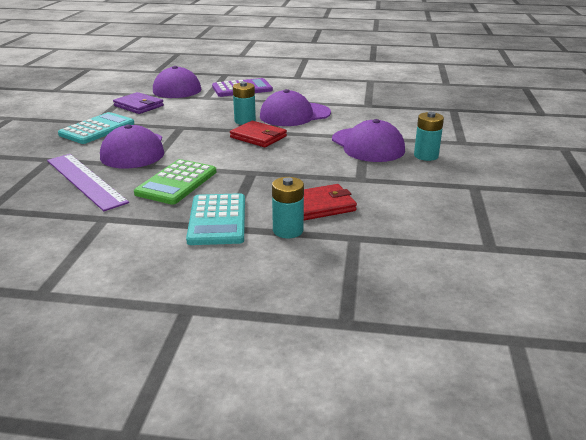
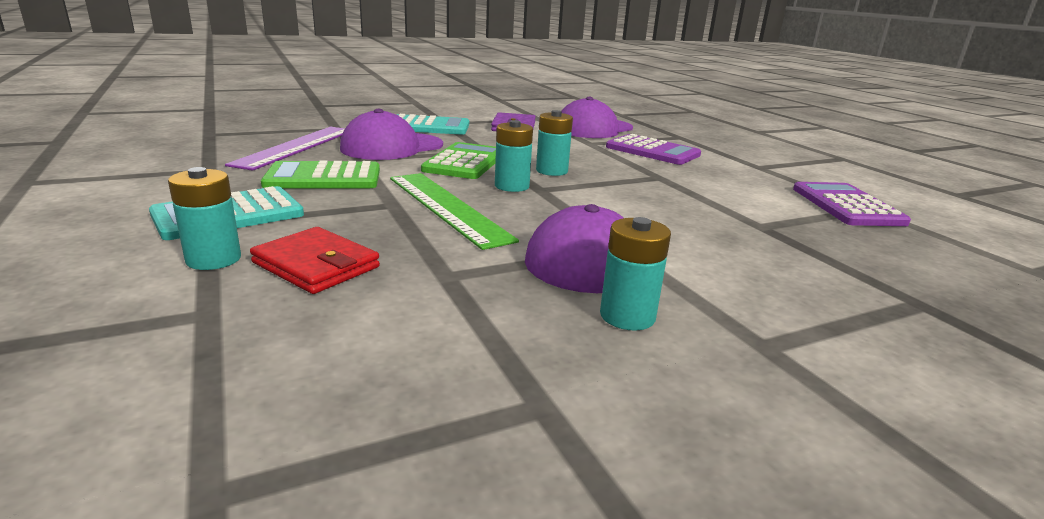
camera: 55 degrees right, 5 degrees down
red wallet [230,121,287,147] -> turquoise battery [495,120,533,192]
purple cap [260,89,331,126] -> none
none -> green ruler [390,173,519,250]
none -> green calculator [421,142,496,179]
none -> purple calculator [793,182,911,226]

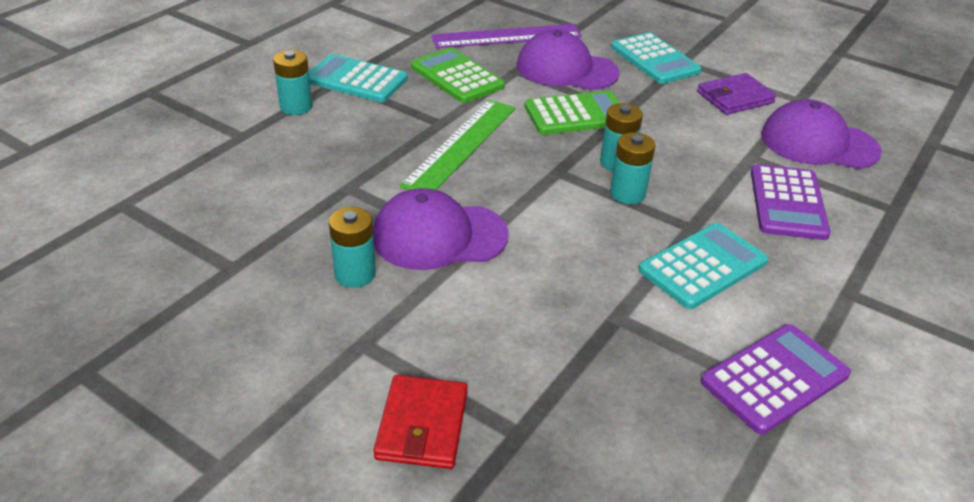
camera: 60 degrees right, 15 degrees up
red wallet [250,227,380,294] -> red wallet moved to [373,375,468,469]
turquoise battery [495,120,533,192] -> turquoise battery moved to [610,132,656,204]
none -> turquoise calculator [639,223,768,309]

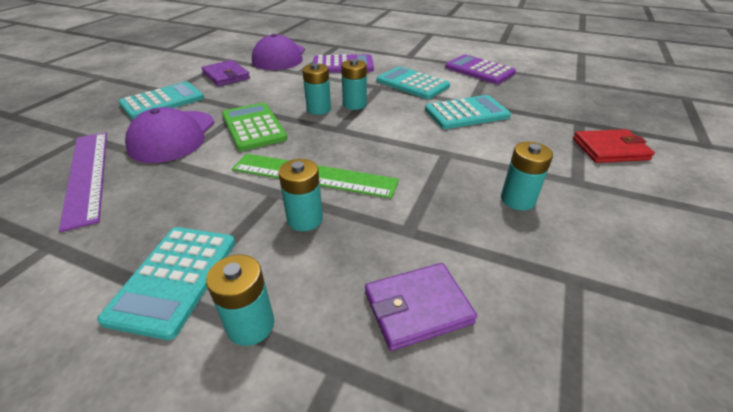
camera: 100 degrees left, 0 degrees up
purple cap [373,188,509,270] -> none
green calculator [411,48,505,103] -> none
none -> turquoise battery [278,159,323,231]
none -> purple wallet [365,263,477,351]
none -> turquoise calculator [425,95,511,129]

